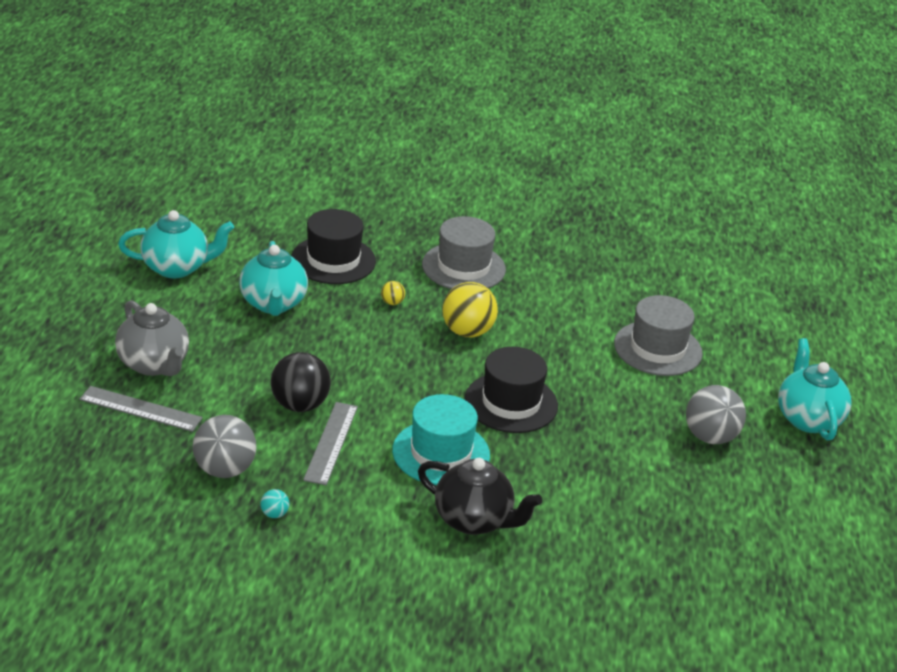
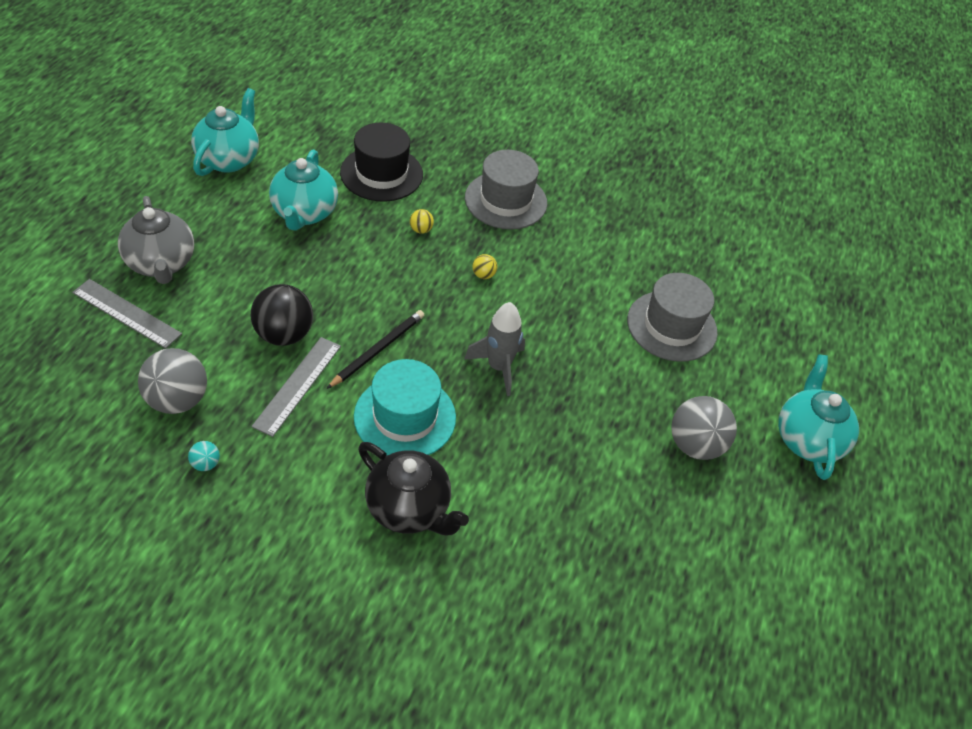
camera: 10 degrees right, 15 degrees up
turquoise teapot [118,210,234,279] -> turquoise teapot turned 75 degrees counterclockwise [191,88,259,176]
yellow ball [442,282,498,337] -> yellow ball [472,254,497,279], size x0.45
black hat [465,347,558,433] -> grey rocket [464,302,525,396]
none -> black pencil [326,310,424,389]

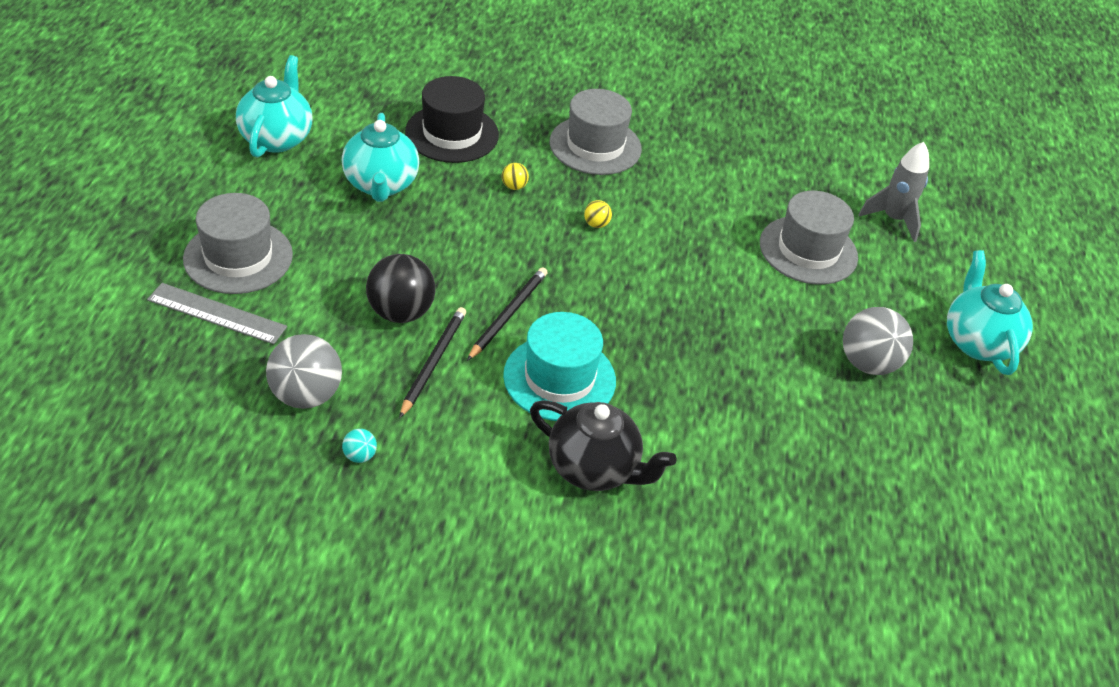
camera: 10 degrees left, 5 degrees down
grey teapot [118,196,194,284] -> grey hat [183,193,293,294]
grey ruler [251,337,341,437] -> black pencil [399,307,466,418]
grey rocket [464,302,525,396] -> grey rocket moved to [858,142,929,242]

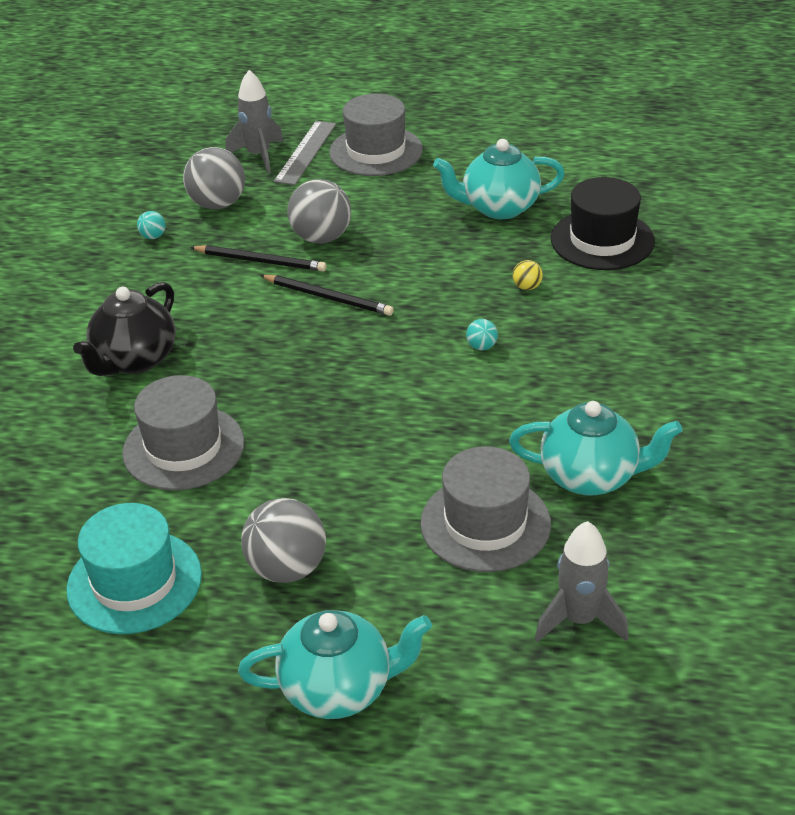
camera: 95 degrees right, 5 degrees down
turquoise teapot [236,55,312,158] -> turquoise teapot moved to [509,401,682,496]
black ball [366,254,435,323] -> grey ball [287,179,351,244]
turquoise hat [503,312,616,421] -> turquoise hat moved to [66,503,202,634]
grey hat [550,89,642,175] -> grey hat moved to [122,375,244,490]
yellow ball [584,200,612,228] -> turquoise ball [466,319,498,350]
none -> grey rocket [225,70,284,173]

